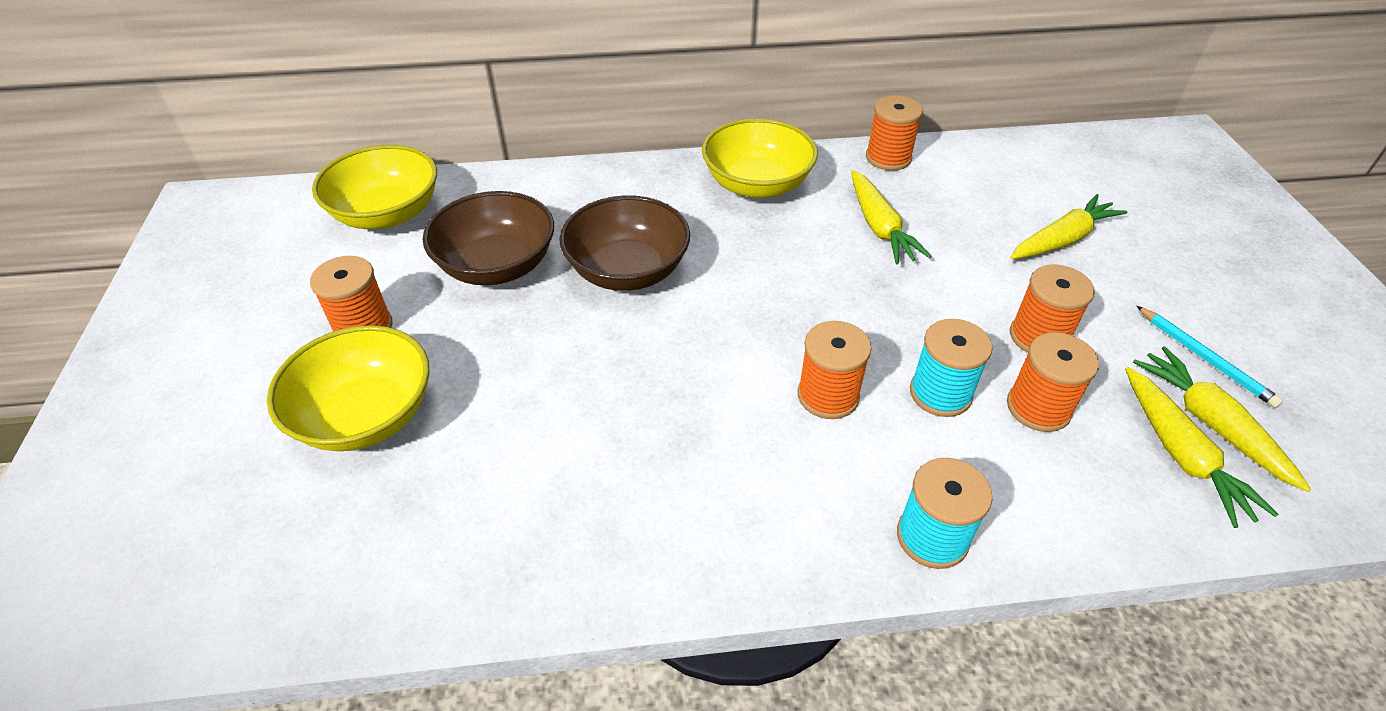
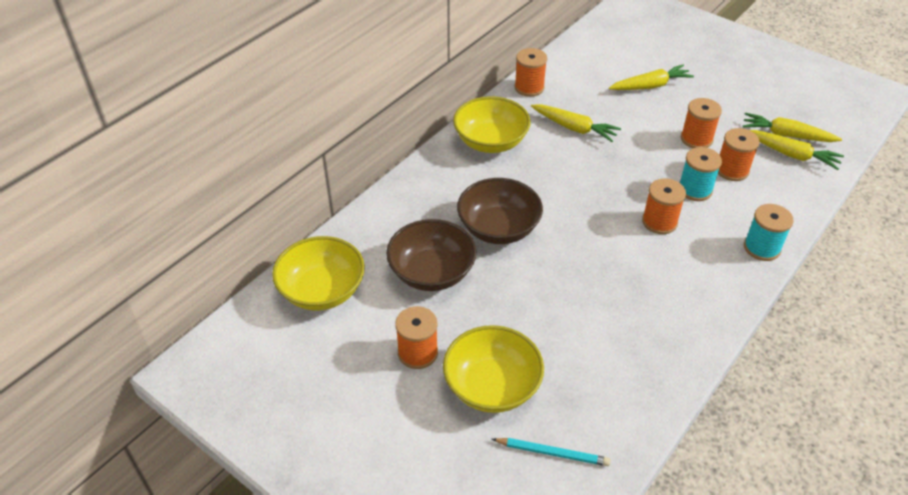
camera: 45 degrees left, 0 degrees up
yellow carrot [1010,194,1127,259] -> yellow carrot turned 60 degrees clockwise [609,65,694,90]
turquoise pencil [1137,306,1283,408] -> turquoise pencil moved to [492,438,611,466]

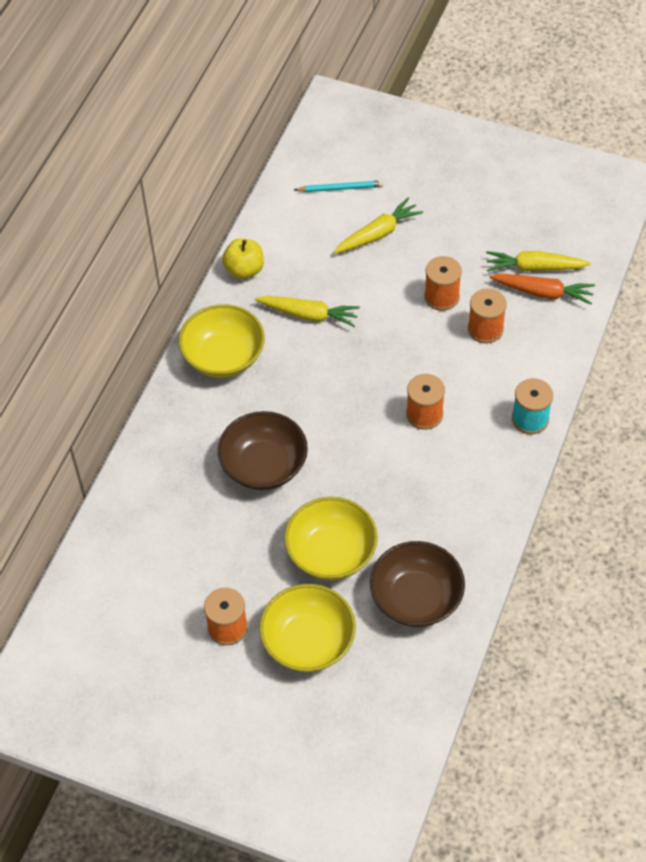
camera: 15 degrees left, 10 degrees up
yellow bowl [272,236,365,310] -> yellow bowl moved to [284,497,378,580]
brown bowl [386,219,476,291] -> brown bowl moved to [370,541,465,627]
turquoise pencil [492,438,611,466] -> turquoise pencil moved to [294,181,384,192]
orange spool [514,48,547,97] -> yellow apple [222,238,264,279]
turquoise spool [679,147,722,201] -> none
yellow carrot [750,130,844,170] -> orange carrot [489,274,595,305]

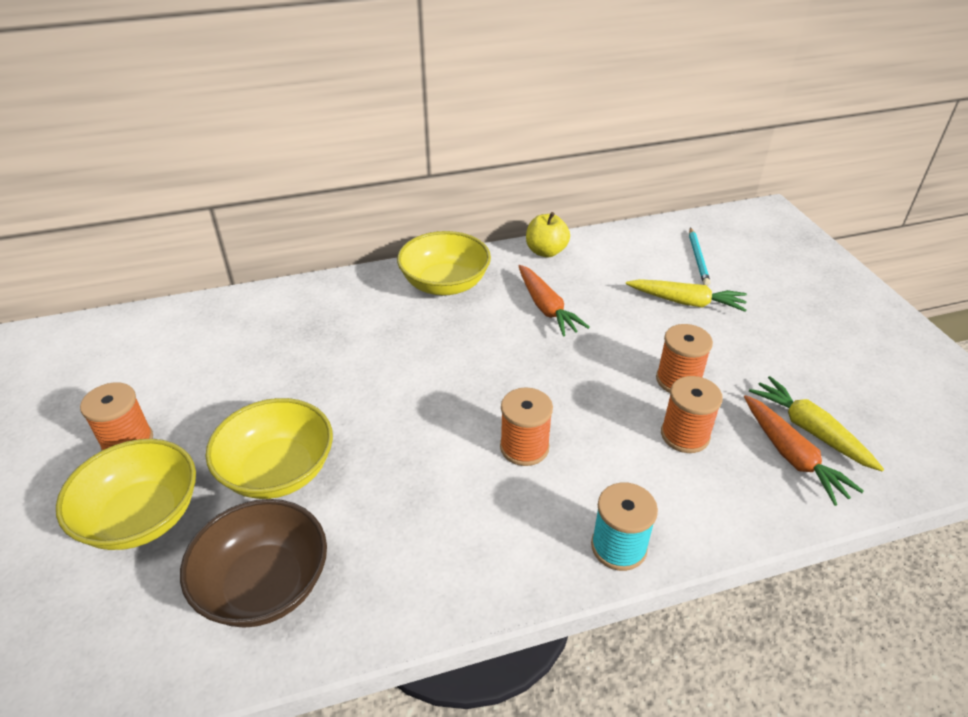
camera: 50 degrees right, 15 degrees down
brown bowl [218,411,308,490] -> none
yellow carrot [255,296,360,327] -> orange carrot [519,265,590,337]
turquoise pencil [294,181,384,192] -> turquoise pencil turned 45 degrees clockwise [689,227,711,286]

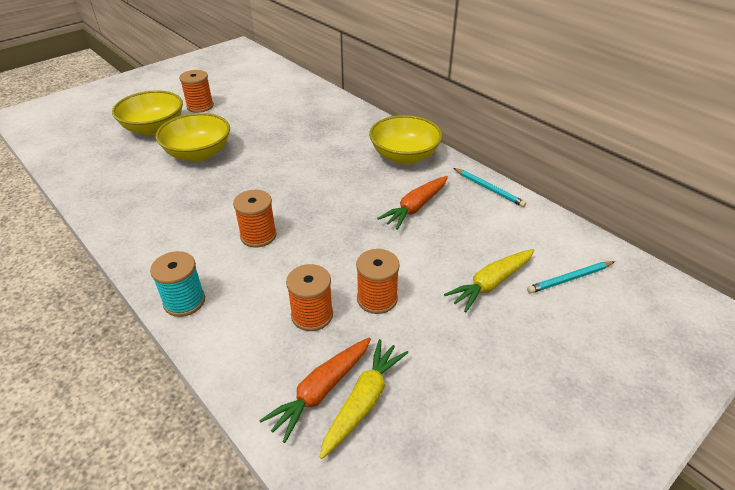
camera: 65 degrees right, 0 degrees up
brown bowl [180,499,327,628] -> none
yellow apple [526,212,570,257] -> turquoise pencil [454,168,526,207]
yellow carrot [626,279,747,312] -> yellow carrot turned 60 degrees clockwise [444,249,534,312]

